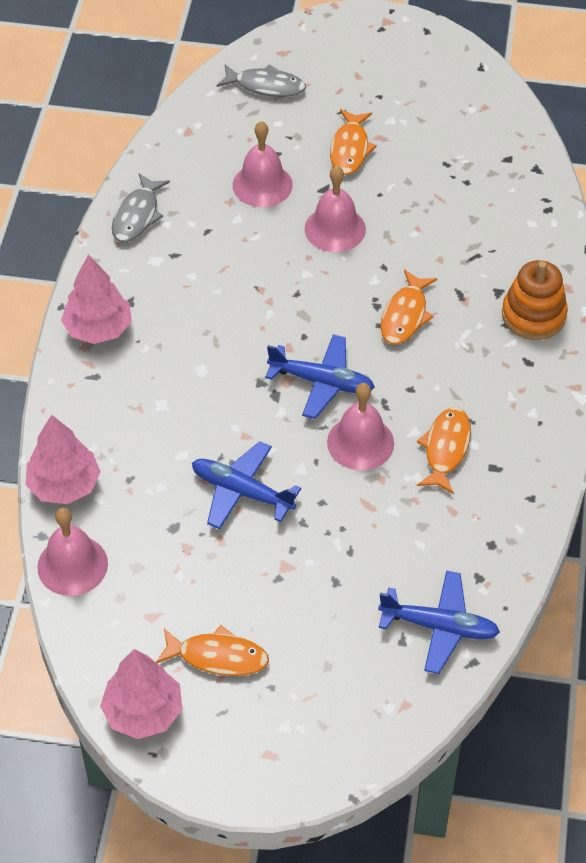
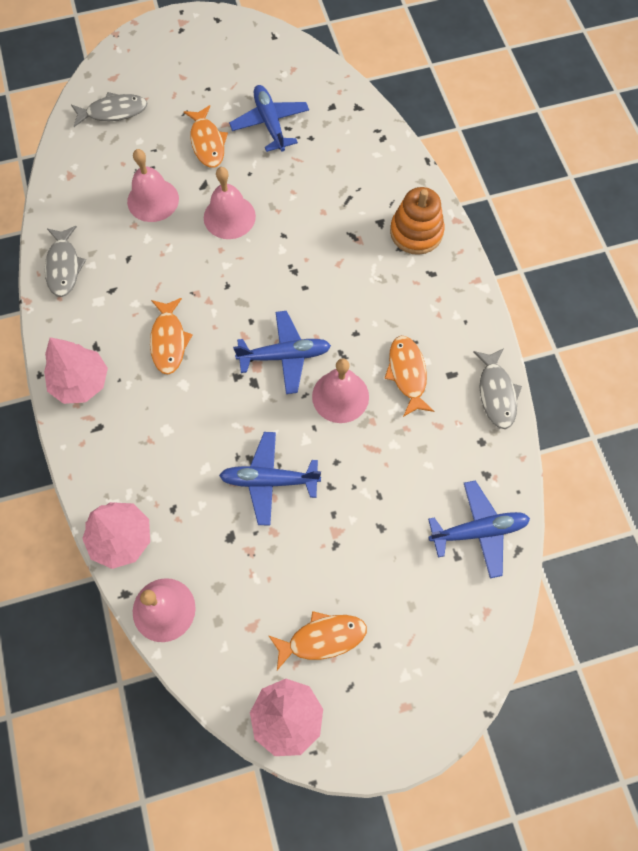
camera: 25 degrees left, 15 degrees up
orange fish [381,270,437,345] -> orange fish moved to [150,298,193,375]
none -> blue plane [229,85,309,152]
none -> grey fish [473,349,522,429]

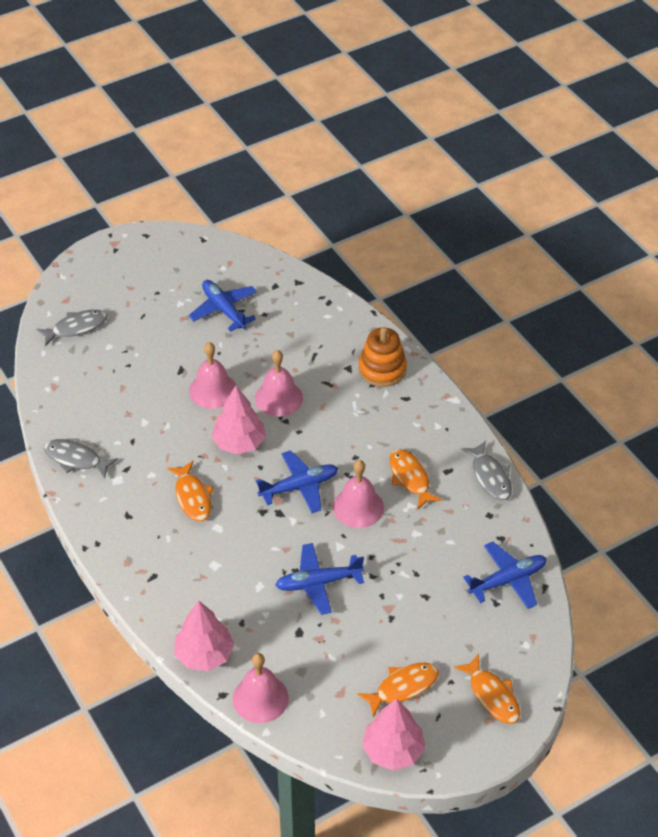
camera: 15 degrees left, 20 degrees down
pink tree [44,337,108,404] -> pink tree moved to [212,386,266,454]
grey fish [45,226,86,297] -> grey fish turned 135 degrees clockwise [43,439,118,479]
pink bell [127,149,179,222] -> pink bell moved to [255,350,303,417]
orange fish [184,105,228,168] -> orange fish moved to [454,653,520,724]

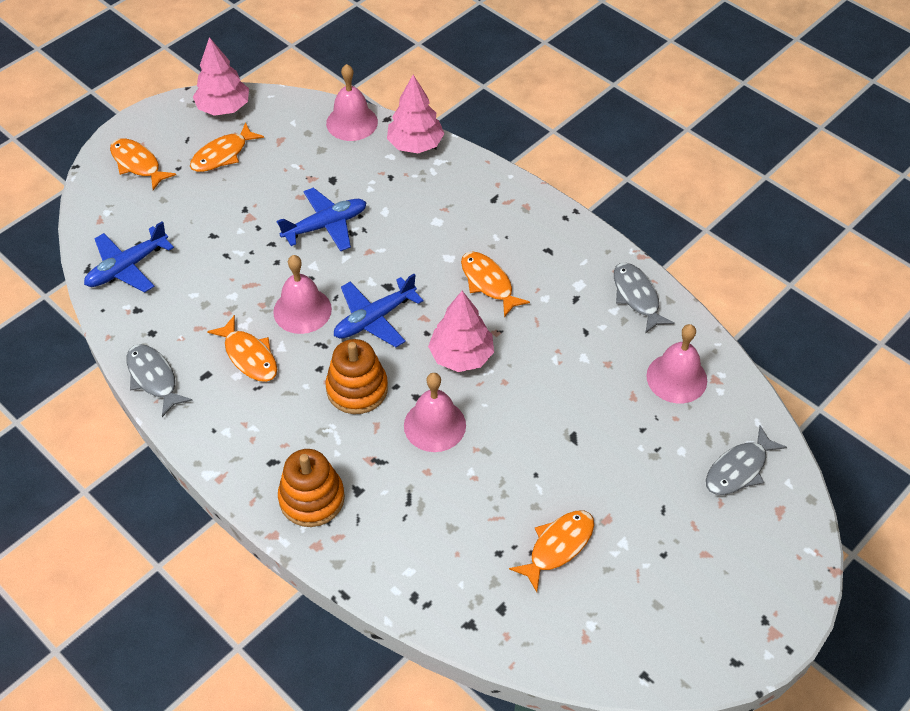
camera: 165 degrees right, 5 degrees up
grey fish [43,439,118,479] -> grey fish turned 120 degrees counterclockwise [614,263,675,334]
blue plane [189,280,257,332] -> orange fish [509,511,594,592]
pink bell [189,342,236,409] -> pink bell moved to [646,324,707,403]
none -> orange stacking toy [325,339,388,414]

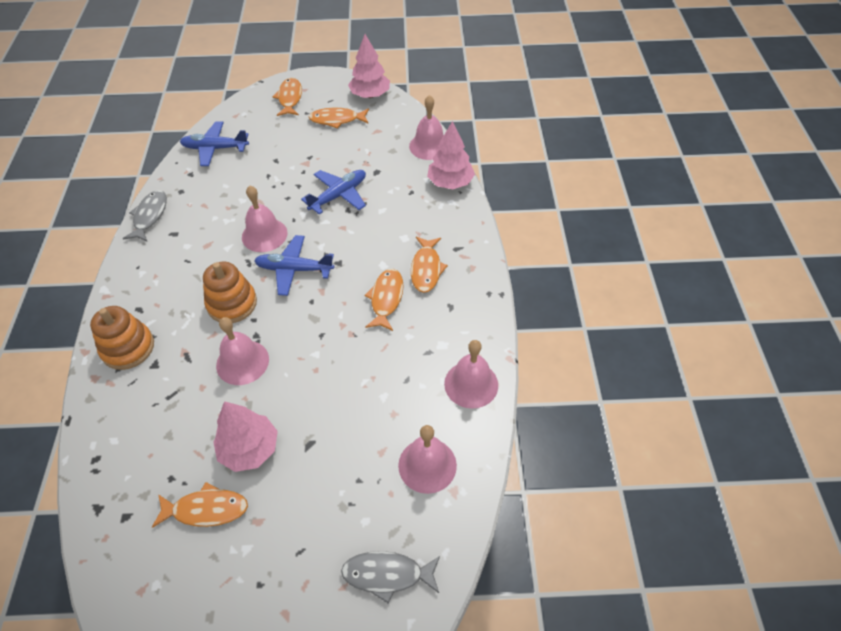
camera: 45 degrees right, 0 degrees up
orange fish [207,315,277,382] -> orange fish moved to [411,237,448,293]
blue plane [277,188,367,251] -> blue plane turned 60 degrees counterclockwise [301,170,366,215]
pink tree [428,291,494,372] -> pink tree moved to [213,401,278,472]
grey fish [614,263,675,334] -> pink bell [444,340,498,409]

